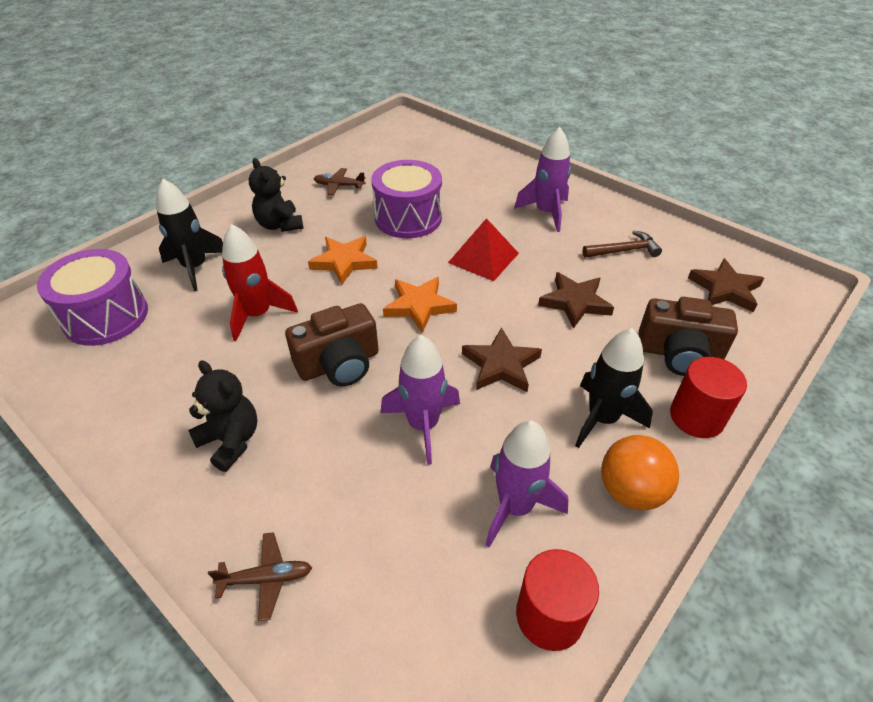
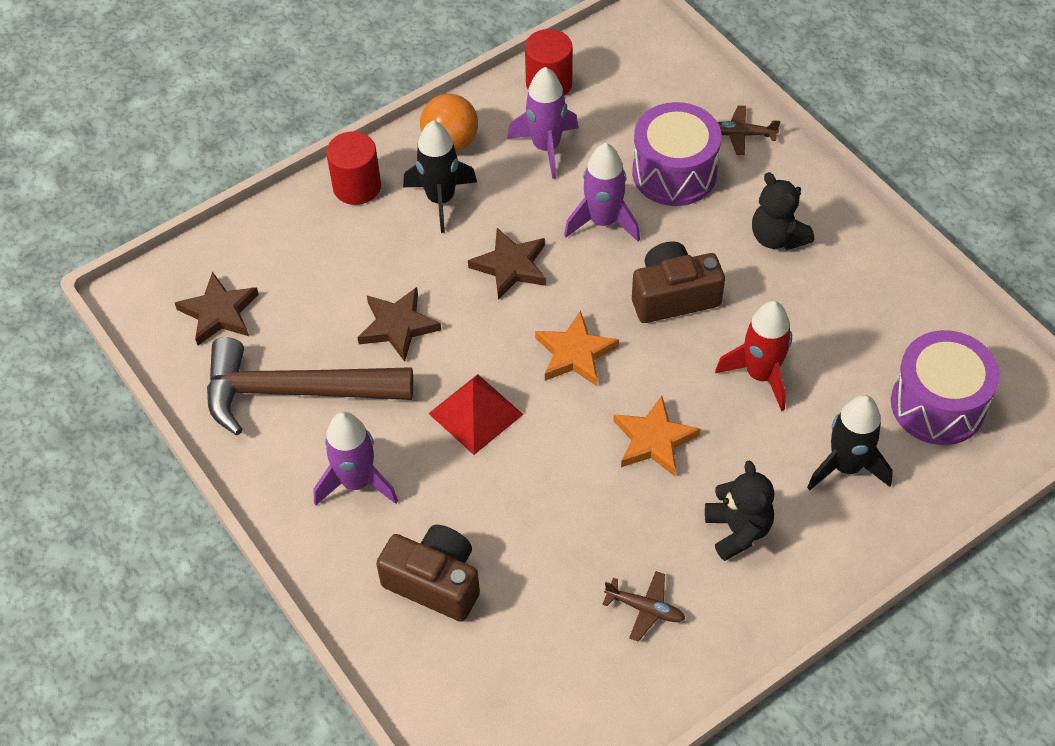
camera: 165 degrees left, 10 degrees up
purple drum [371,160,442,238] -> purple drum moved to [632,102,721,206]
brown hammer [583,230,662,258] -> brown hammer [207,337,413,435], size x2.13
brown camera [639,297,738,376] -> brown camera moved to [376,525,480,622]

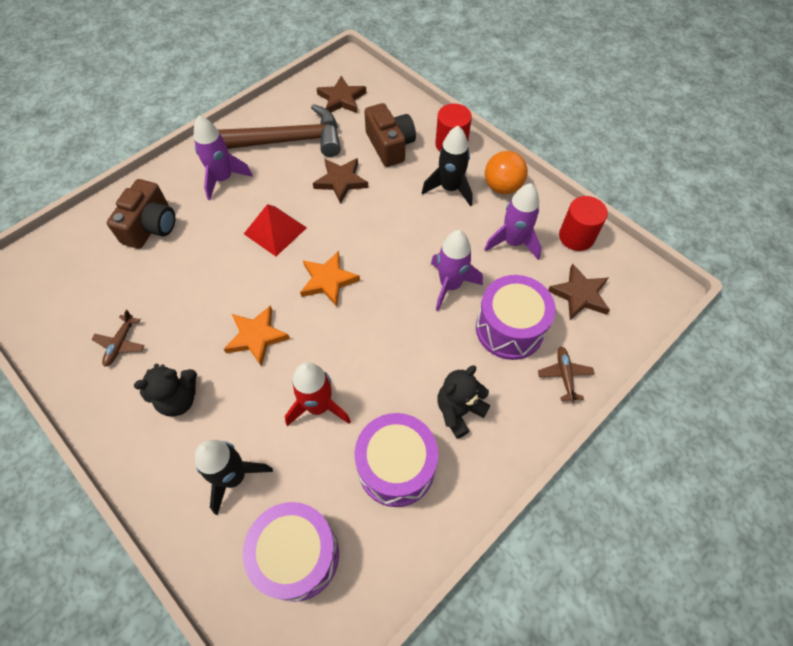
camera: 80 degrees right, 5 degrees up
brown hammer [207,337,413,435] -> brown hammer turned 90 degrees clockwise [218,104,341,157]
brown star [468,228,546,300] -> brown star moved to [548,264,610,320]
brown camera [632,241,725,323] -> brown camera moved to [364,103,416,167]
none -> purple drum [355,413,438,507]

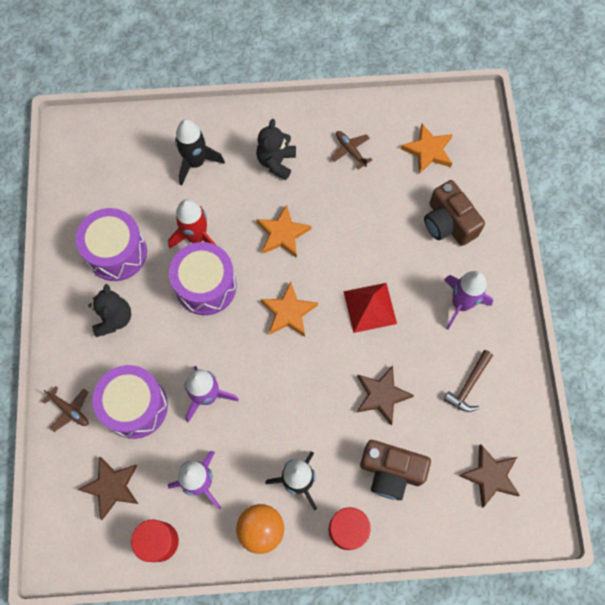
camera: 130 degrees right, 10 degrees up
brown hammer [218,104,341,157] -> brown hammer [443,350,493,412], size x0.47
purple drum [243,502,339,602] -> purple drum moved to [169,242,237,315]
none -> orange star [401,124,453,174]

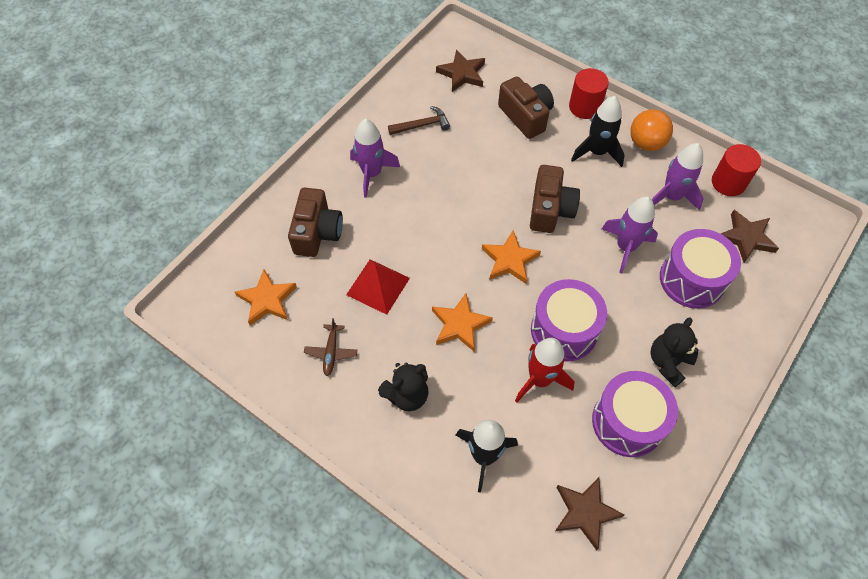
camera: 140 degrees left, 10 degrees down
brown plane [42,386,88,432] -> none
red pyramid [343,283,397,333] -> red pyramid moved to [346,259,410,315]
brown star [356,365,414,425] -> brown star moved to [555,477,624,550]
none -> brown camera [530,165,580,233]

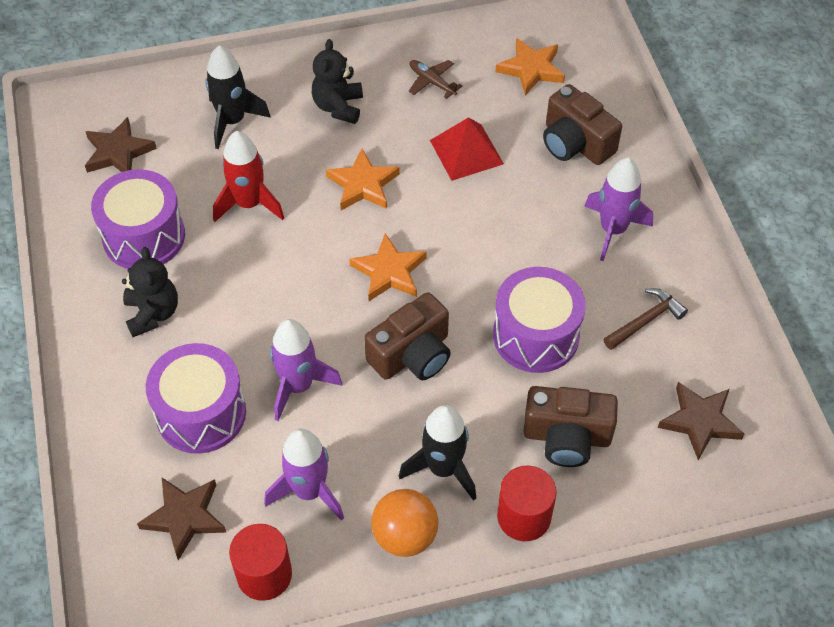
camera: 130 degrees right, 5 degrees down
brown hammer [388,106,450,135] -> brown hammer turned 150 degrees counterclockwise [604,288,688,350]
brown camera [530,165,580,233] -> brown camera turned 90 degrees counterclockwise [364,292,451,380]
purple drum [531,279,607,362] -> purple drum moved to [493,267,586,373]

